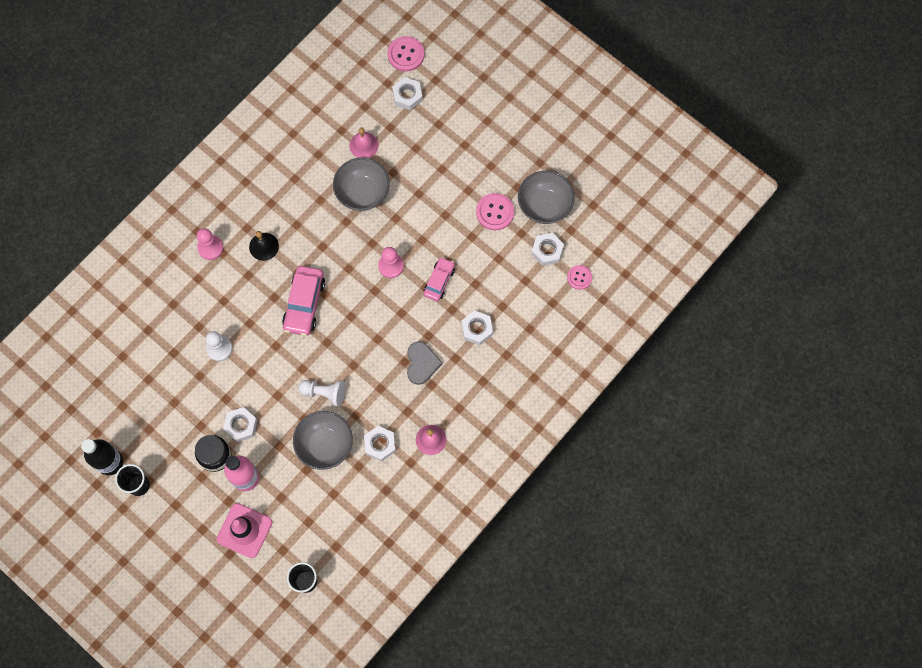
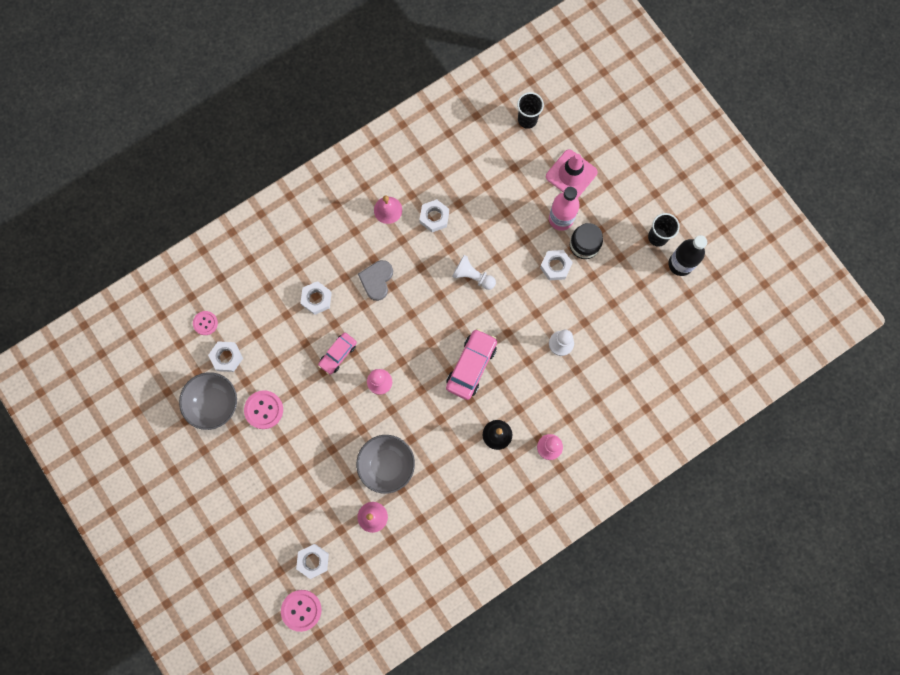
camera: 165 degrees left, 5 degrees up
grey bowl [293,411,353,470] -> none

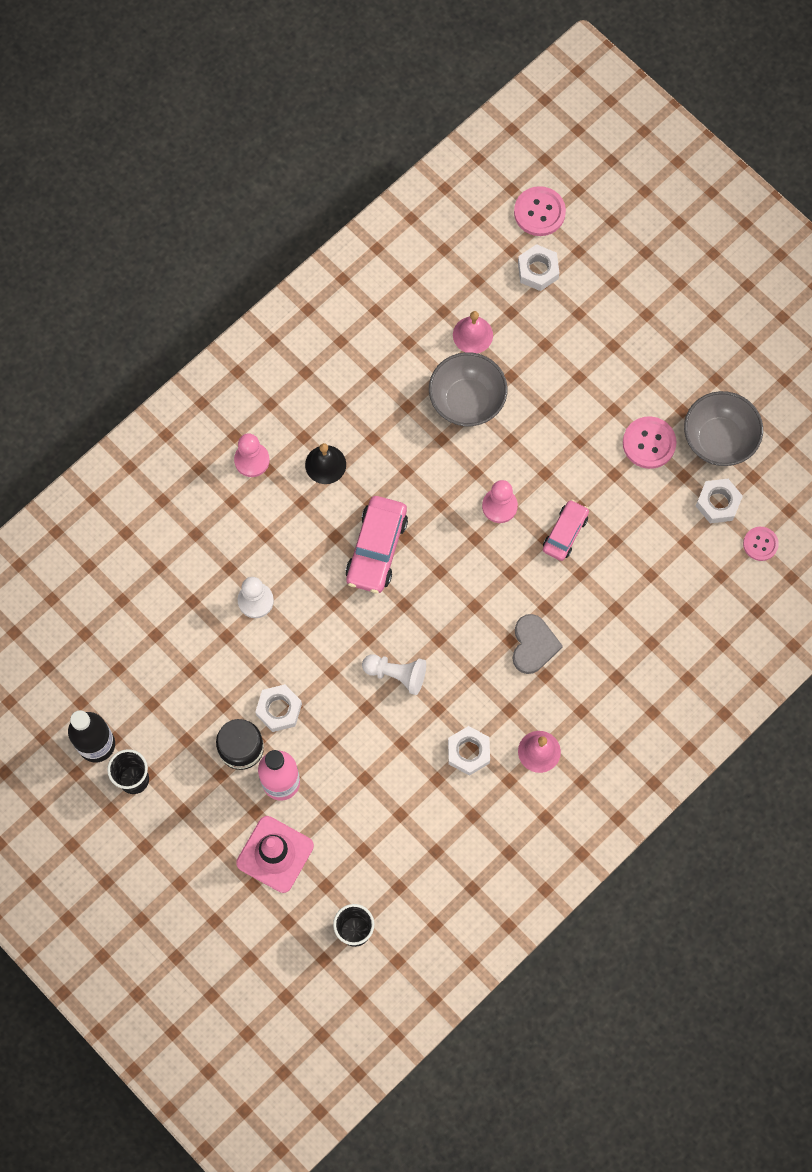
camera: 170 degrees right, 5 degrees down
white nut [300,281,332,315] -> none

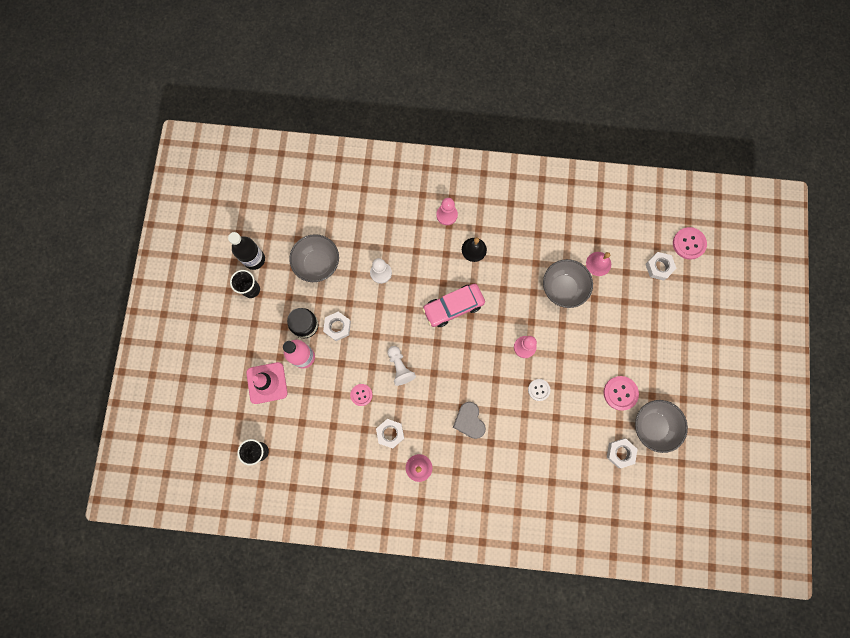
camera: 50 degrees right, 5 degrees up
grey heart [513,614,563,674] -> grey heart turned 105 degrees clockwise [453,402,486,439]
pink car [543,500,589,561] -> white button [528,379,550,401]
pink button [743,527,779,561] -> pink button moved to [350,384,373,406]
none -> grey bowl [289,234,339,282]

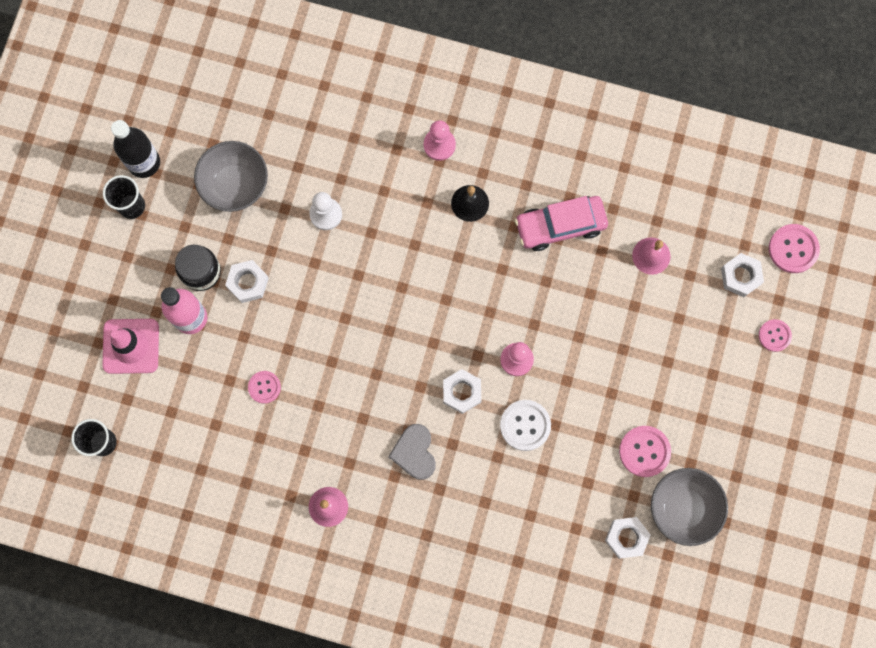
camera: 10 degrees right, 0 degrees up
white nut [376,419,404,448] -> white nut moved to [443,369,481,414]
white pawn [387,346,416,386] -> none
pink car [422,284,485,327] -> pink car moved to [515,196,608,251]
white button [528,379,550,401] -> white button [500,400,551,451], size x1.55
grey bowl [543,259,593,308] -> none
none -> pink button [759,319,792,352]

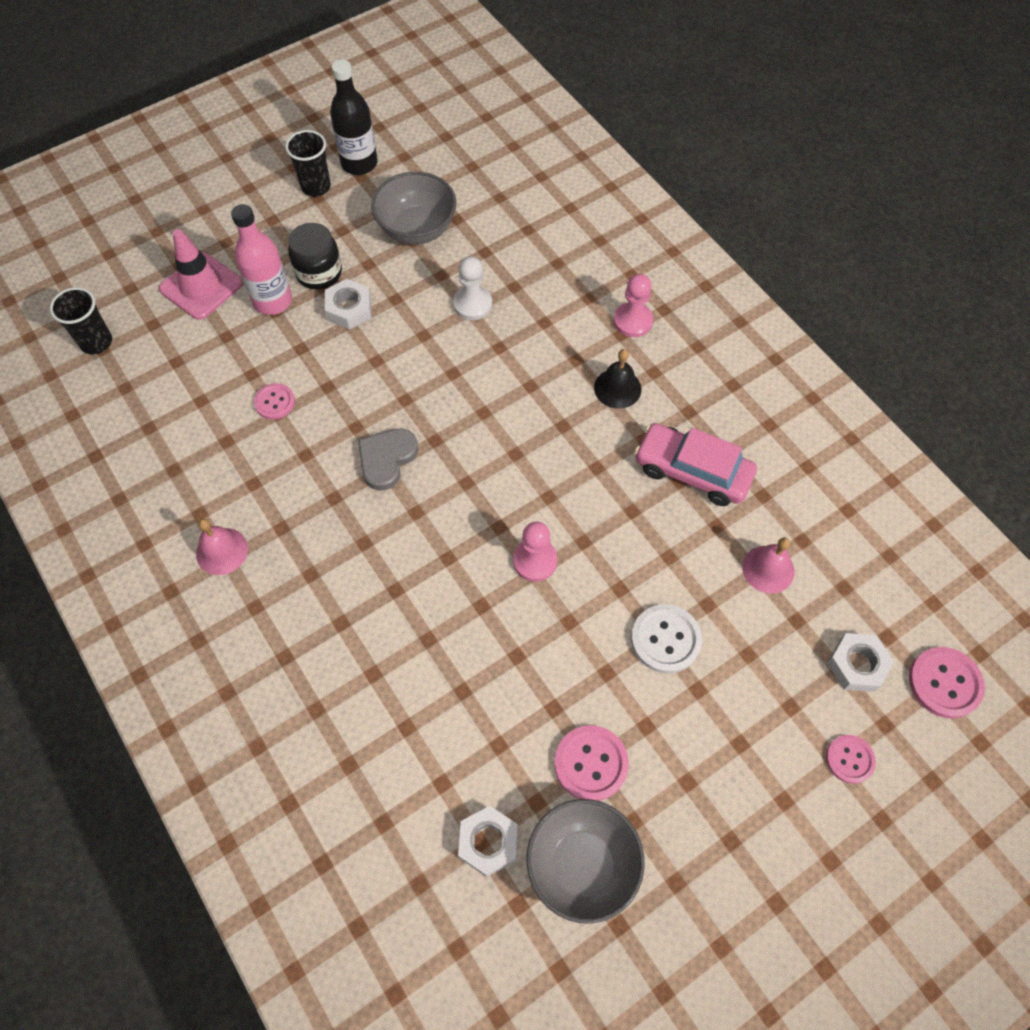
camera: 40 degrees right, 15 degrees down
grey heart [388,424,436,480] -> grey heart moved to [358,428,418,491]
white nut [443,369,481,414] -> none
white button [500,400,551,451] -> white button moved to [631,604,702,673]

